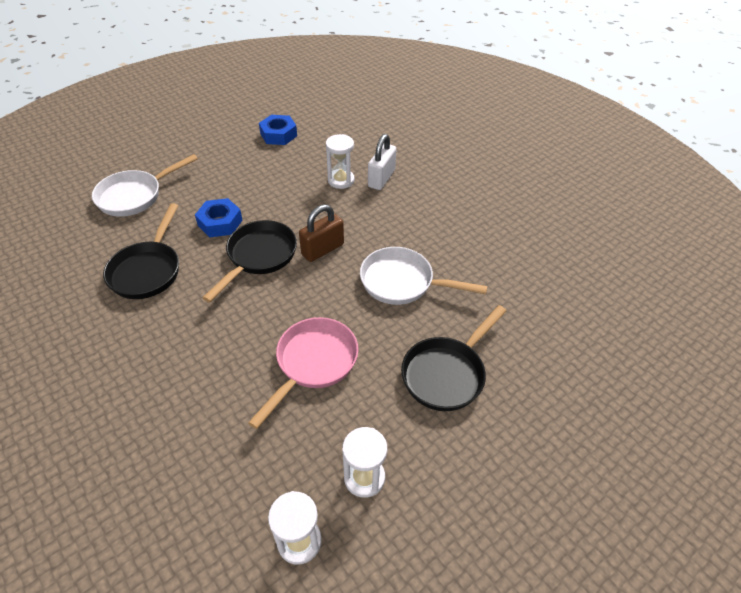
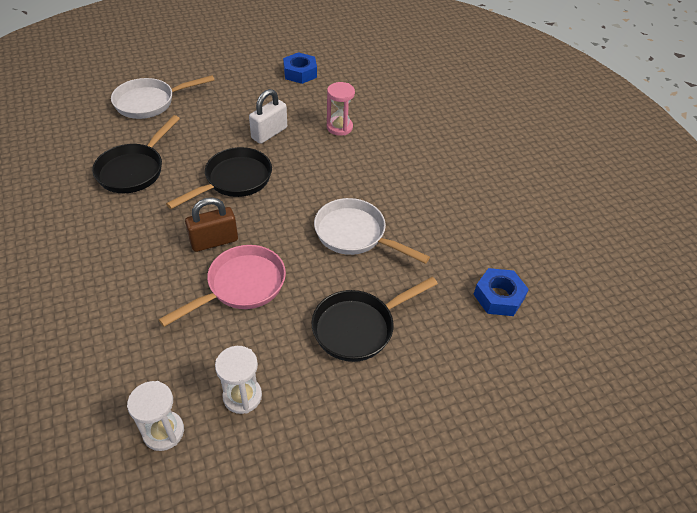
camera: 15 degrees right, 0 degrees up
blue nut [195,198,243,237] -> blue nut moved to [473,268,529,316]
brown padlock [299,204,344,262] -> brown padlock moved to [185,197,238,252]
white hourglass [326,134,355,189] -> pink hourglass [327,82,355,136]
white padlock [368,134,396,190] -> white padlock moved to [249,89,287,144]

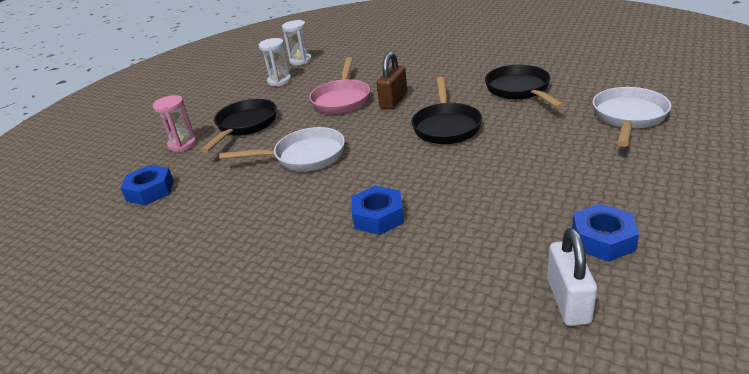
camera: 145 degrees right, 15 degrees down
white padlock [249,89,287,144] -> white padlock moved to [547,228,597,326]
pink hourglass [327,82,355,136] -> pink hourglass moved to [153,95,197,152]
none -> blue nut [351,186,404,235]

